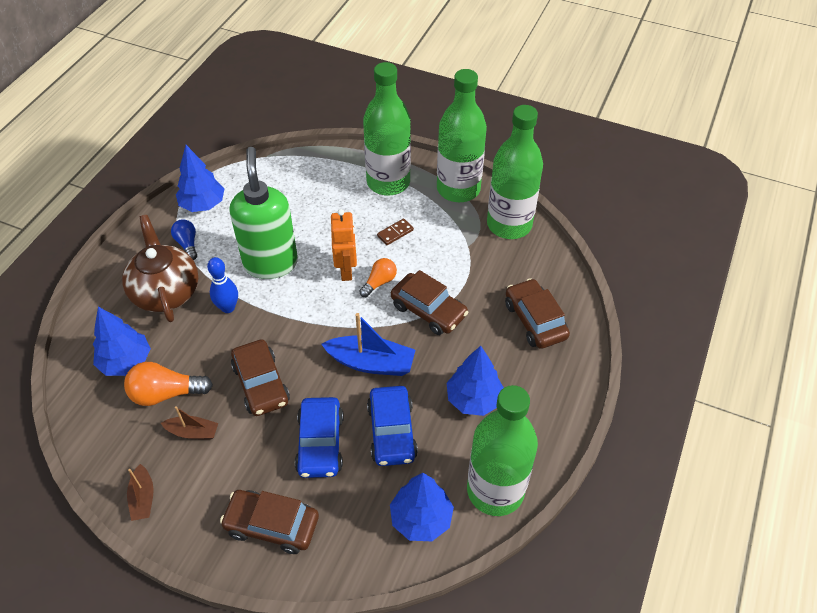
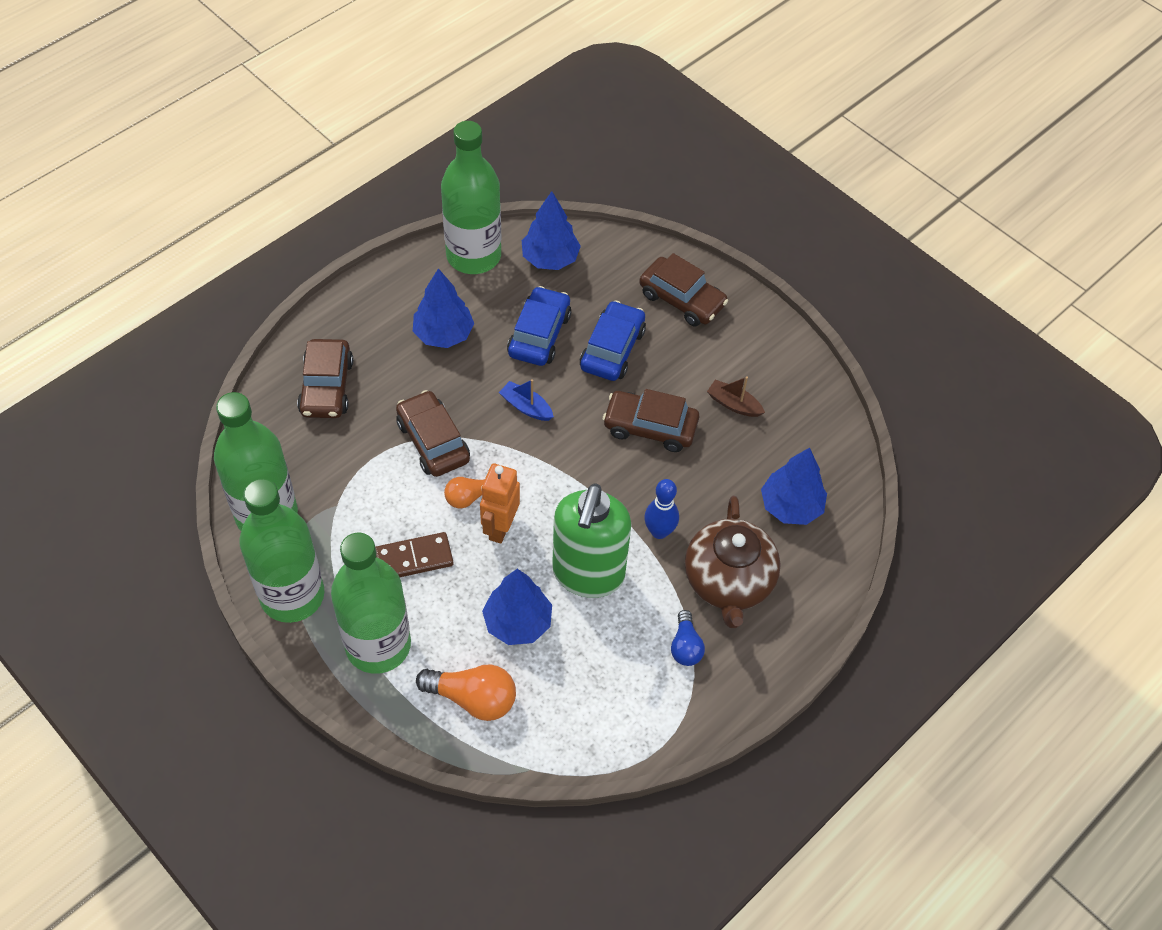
camera: 160 degrees left, 5 degrees up
orange light bulb [124,362,213,406] -> orange light bulb moved to [416,664,516,721]
brown boat [127,464,154,521] -> none
blue tree [176,145,224,212] -> blue tree moved to [482,569,552,645]
brown car [231,339,290,416] -> brown car turned 75 degrees counterclockwise [603,389,699,452]
blue boat [321,313,415,376] -> blue boat [499,379,554,421], size x0.58
brown domino [377,218,414,245] -> brown domino [375,532,453,577], size x1.56

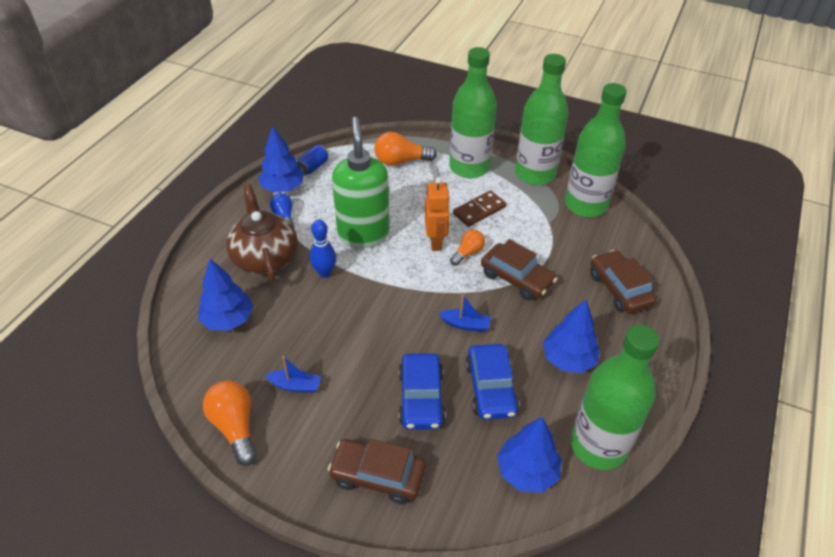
camera: 160 degrees right, 10 degrees down
blue tree [482,569,552,645] -> blue tree moved to [258,126,304,193]
brown car [603,389,699,452] -> none
brown boat [707,376,765,417] -> blue boat [265,356,321,393]
none -> orange light bulb [203,381,257,466]
none -> blue can [296,145,329,176]

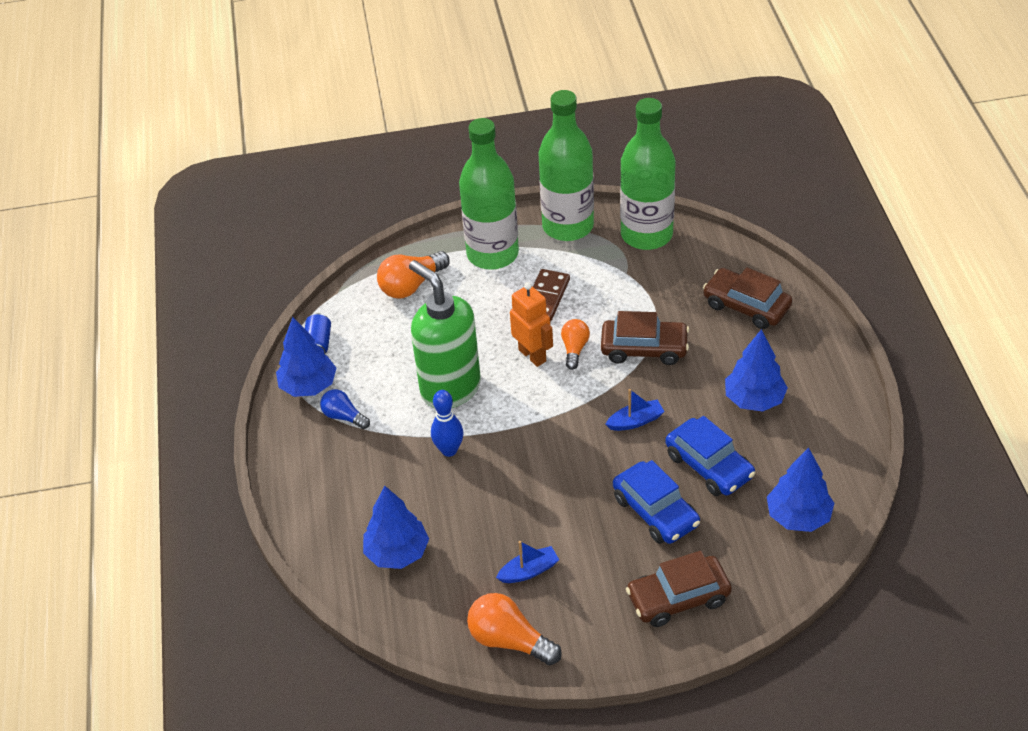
camera: 30 degrees left, 0 degrees up
brown teapot [226,184,298,282] -> none
green bottle [570,325,660,470] -> none

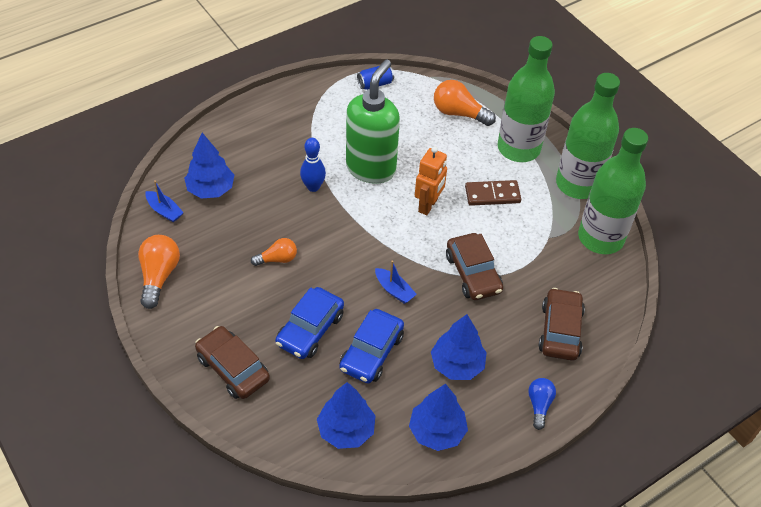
camera: 60 degrees right, 5 degrees up
blue tree [276,317,336,397] -> blue tree moved to [409,384,468,451]
blue light bulb [320,389,370,429] -> blue light bulb moved to [528,378,556,430]
blue boat [496,541,559,583] -> blue boat moved to [145,180,184,222]
orange light bulb [561,319,590,370] -> orange light bulb moved to [251,238,297,266]

